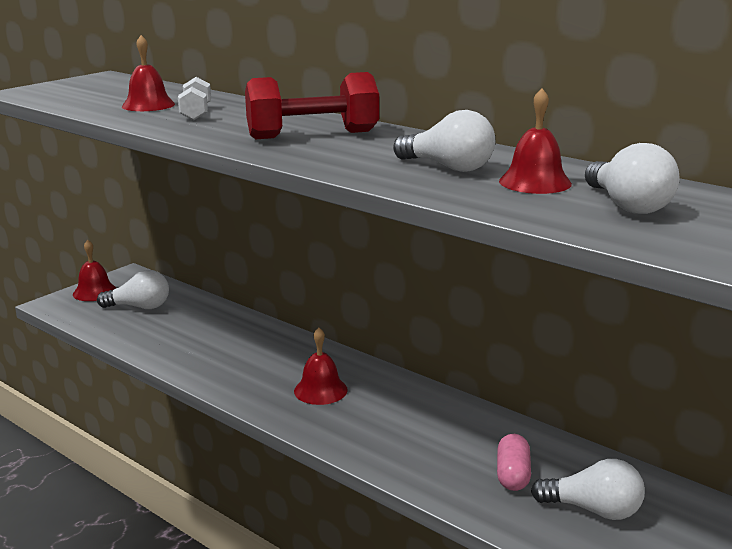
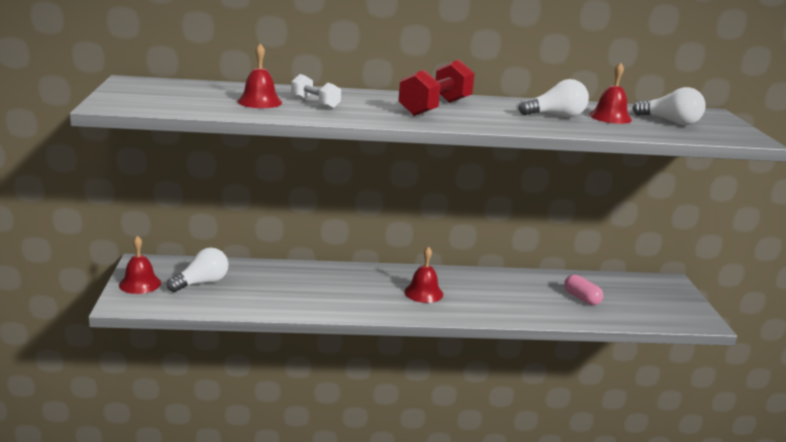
camera: 45 degrees left, 0 degrees up
white light bulb [531,459,645,520] -> none

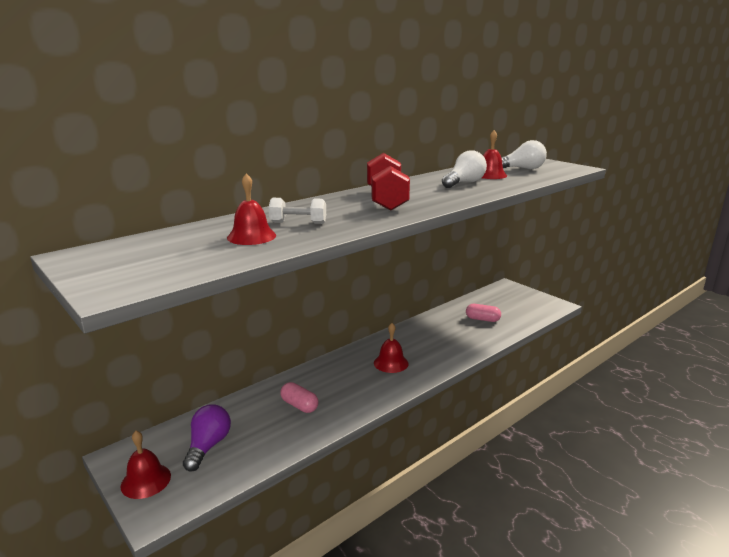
camera: 35 degrees left, 0 degrees up
white light bulb [167,247,229,292] -> purple light bulb [183,404,231,471]
none -> pink capsule [280,382,318,413]

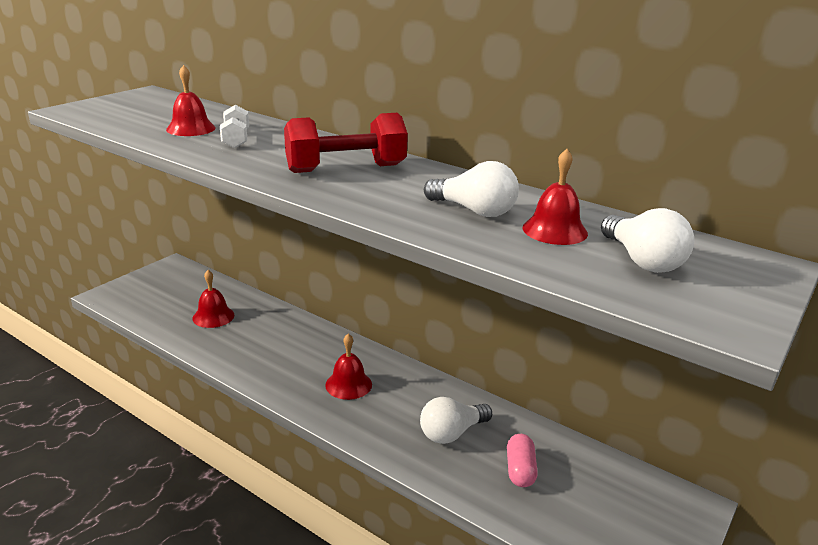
camera: 75 degrees right, 5 degrees up
red bell [121,431,171,499] -> red bell moved to [193,270,235,328]
purple light bulb [183,404,231,471] -> none
pink capsule [280,382,318,413] -> none
none -> white light bulb [420,397,492,444]

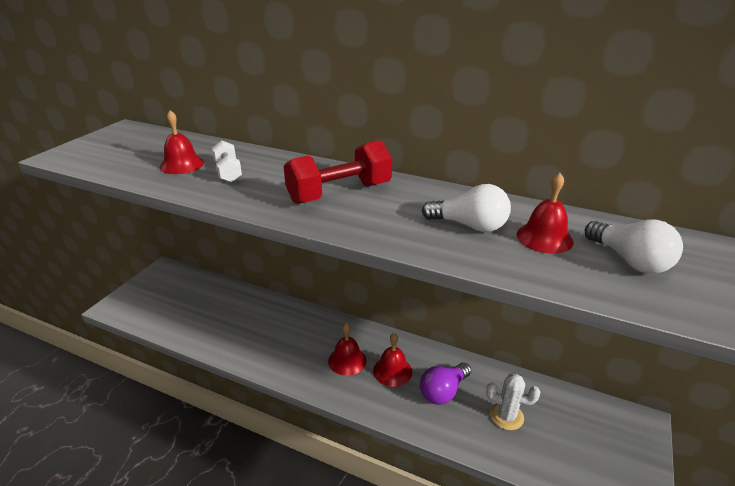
camera: 10 degrees left, 5 degrees up
red bell [193,270,235,328] -> red bell moved to [373,333,412,387]
white light bulb [420,397,492,444] -> purple light bulb [420,363,471,405]
pink capsule [507,434,538,487] -> white cactus [486,374,540,430]

